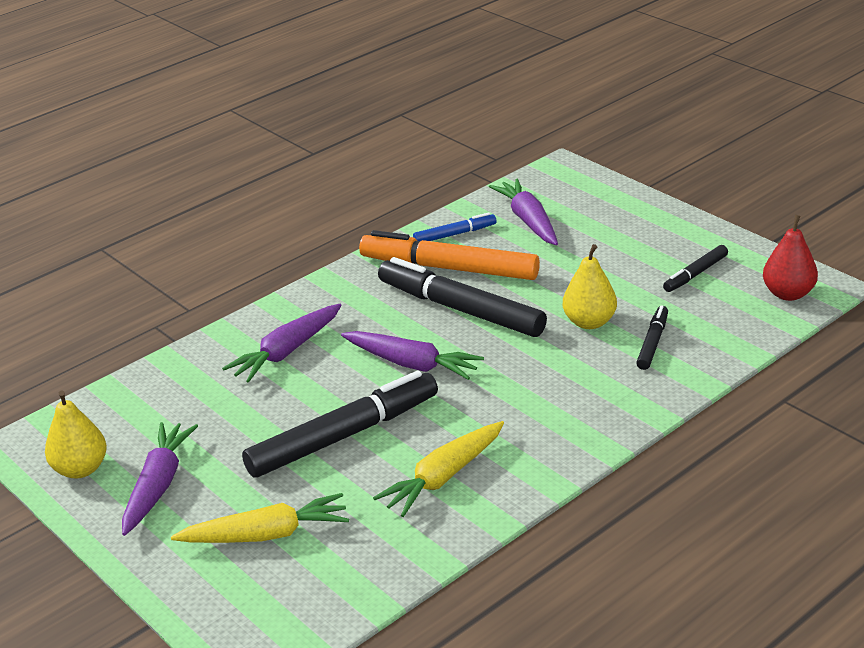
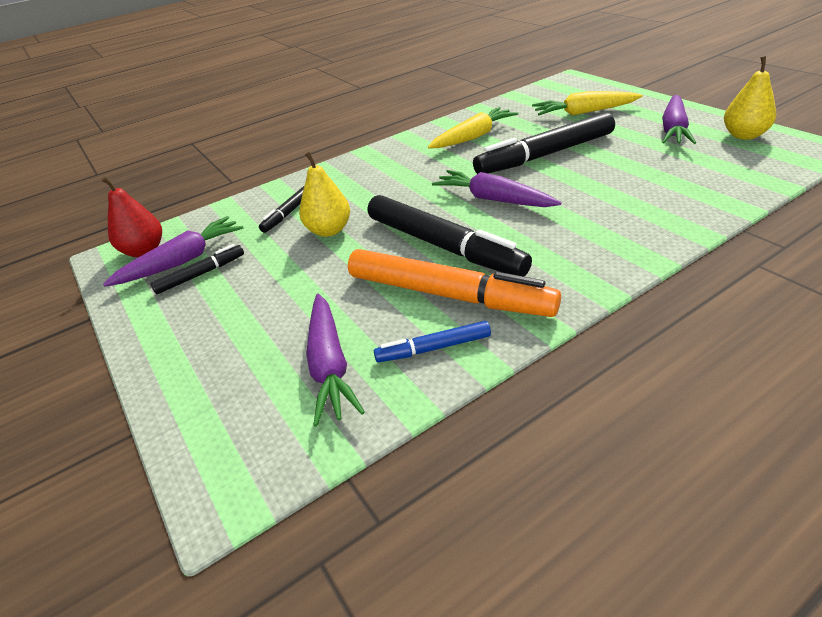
camera: 170 degrees left, 5 degrees up
purple carrot [222,304,342,383] -> purple carrot moved to [103,216,244,287]

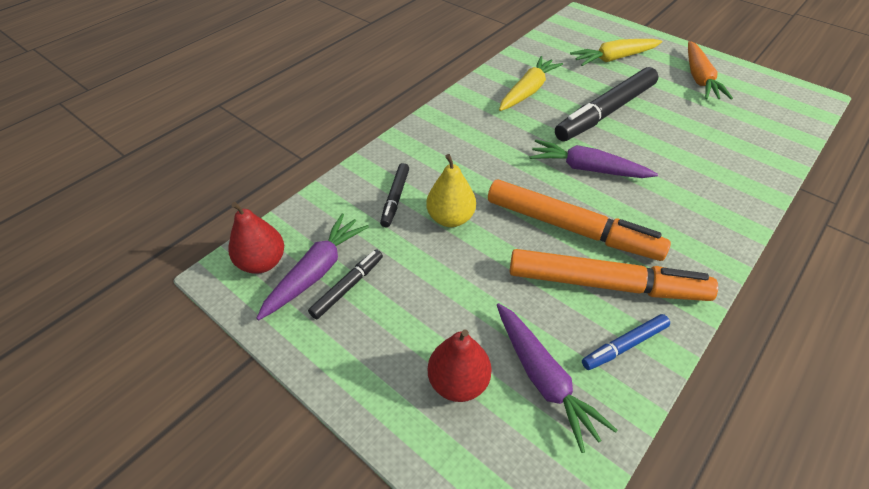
camera: 20 degrees left, 10 degrees up
black marker [368,195,532,277] -> orange marker [488,179,671,261]
purple carrot [662,95,696,144] -> orange carrot [688,41,733,99]
yellow pear [724,56,776,140] -> none
none -> red pear [428,329,492,402]

